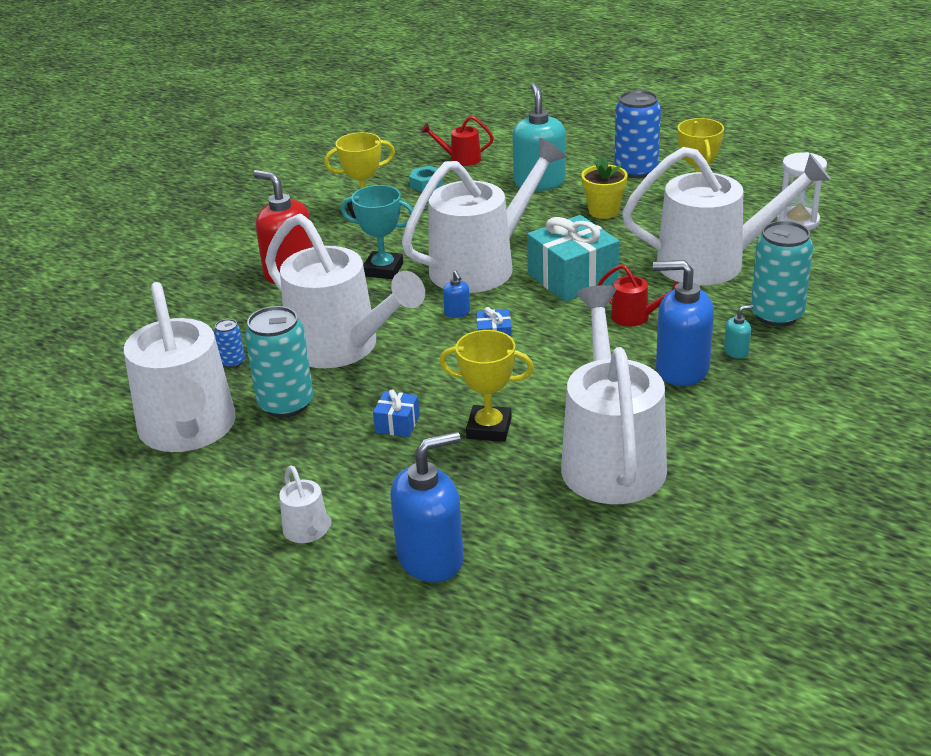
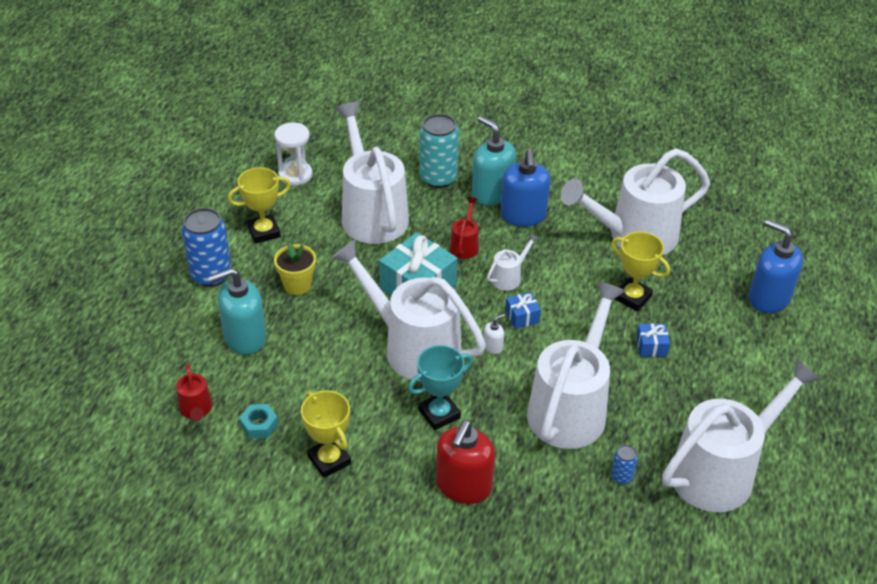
camera: 110 degrees left, 10 degrees up
turquoise can [245,306,313,418] -> none
white watering can [279,466,331,543] -> white watering can moved to [487,233,539,291]
turquoise trophy [341,185,413,279] -> turquoise trophy turned 60 degrees clockwise [408,345,472,430]
yellow trophy [439,330,534,442] -> yellow trophy turned 45 degrees counterclockwise [611,232,670,311]
blue soap dispenser [443,271,470,318] -> white soap dispenser [484,314,505,354]
turquoise soap dispenser [724,305,753,359] -> turquoise soap dispenser [472,116,516,205], size x2.31

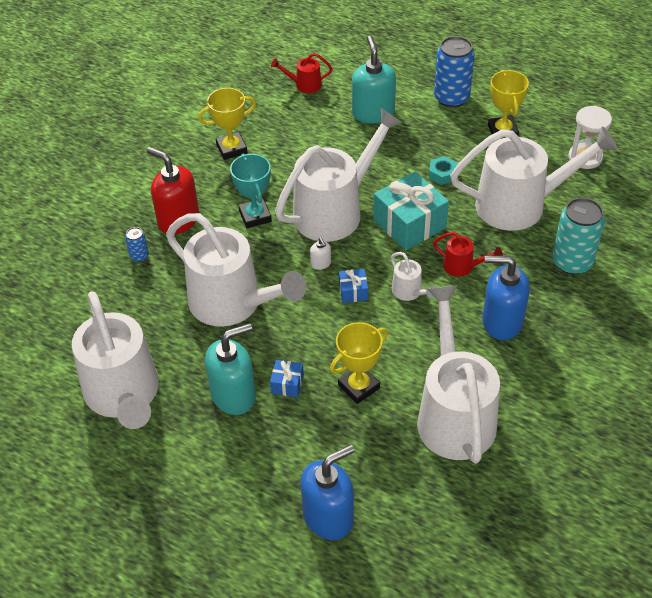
camera: 105 degrees right, 5 degrees up
turquoise nut [239,404,278,438] -> turquoise nut moved to [429,156,457,185]
yellow flower pot [274,242,316,295] -> none
turquoise soap dispenser [472,116,516,205] -> turquoise soap dispenser moved to [205,323,256,415]
blue can [611,445,638,484] -> blue can moved to [125,227,149,262]

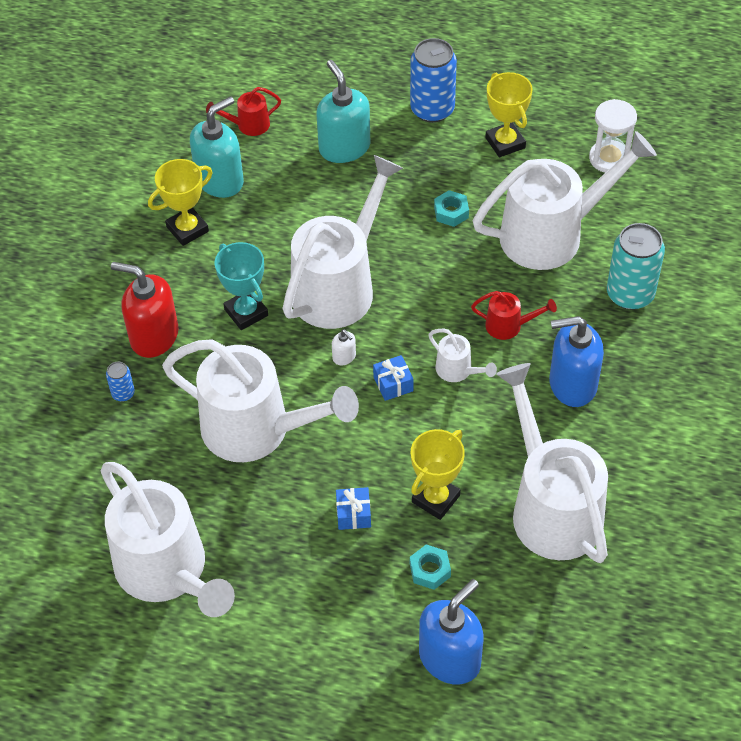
camera: 15 degrees left, 5 degrees up
turquoise soap dispenser [205,323,256,415] -> turquoise soap dispenser moved to [190,96,244,198]
turquoise gift [373,172,449,250] -> none
none -> turquoise nut [410,544,451,590]

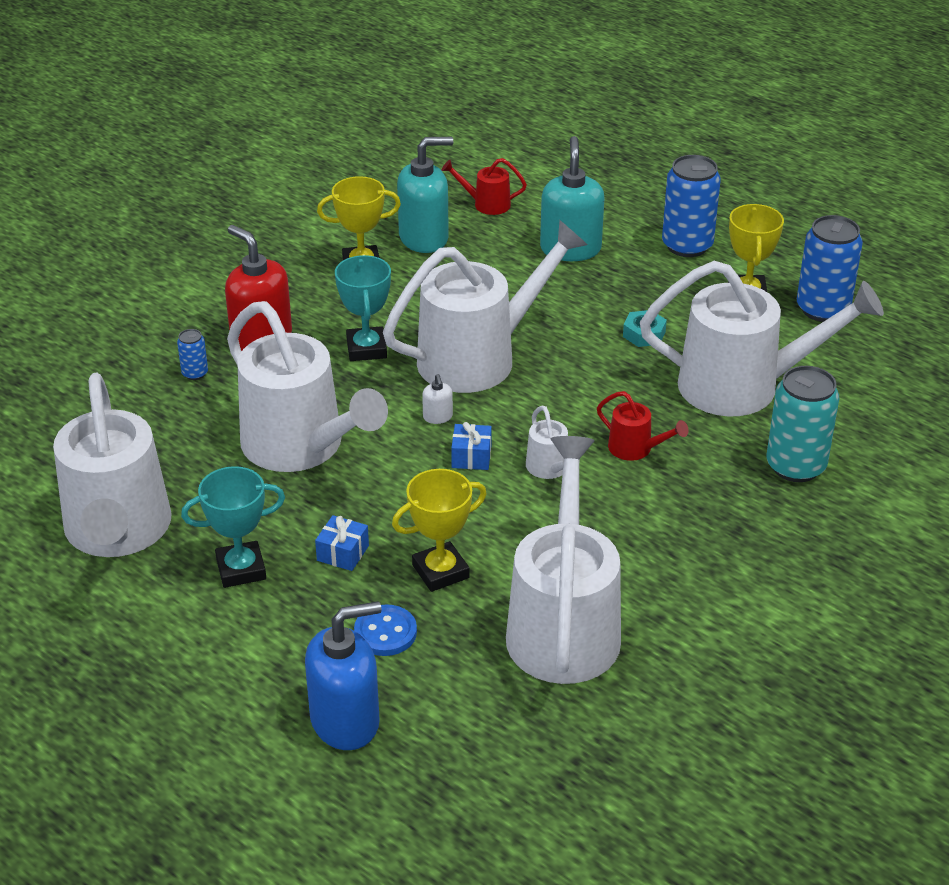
camera: 25 degrees right, 15 degrees down
turquoise nut [410,544,451,590] -> blue button [354,605,417,656]
blue soap dispenser [549,316,604,407] -> none
white hourglass [589,99,637,173] -> none
none -> turquoise trophy [181,466,285,588]
none -> blue can [797,215,863,322]

